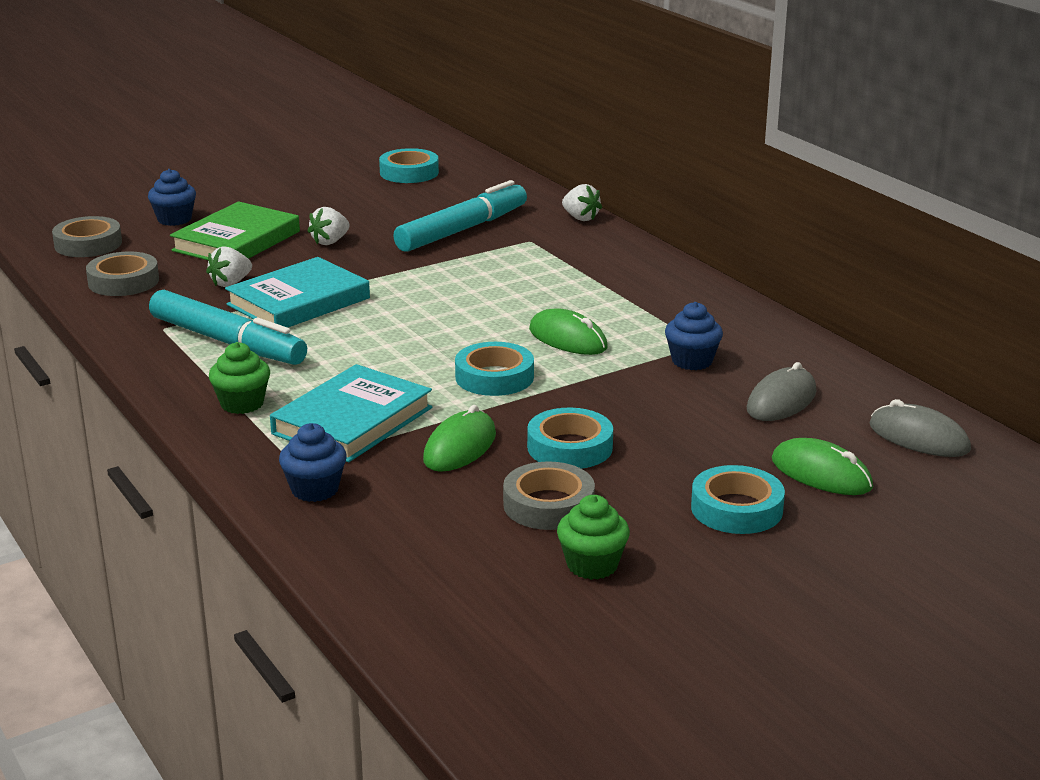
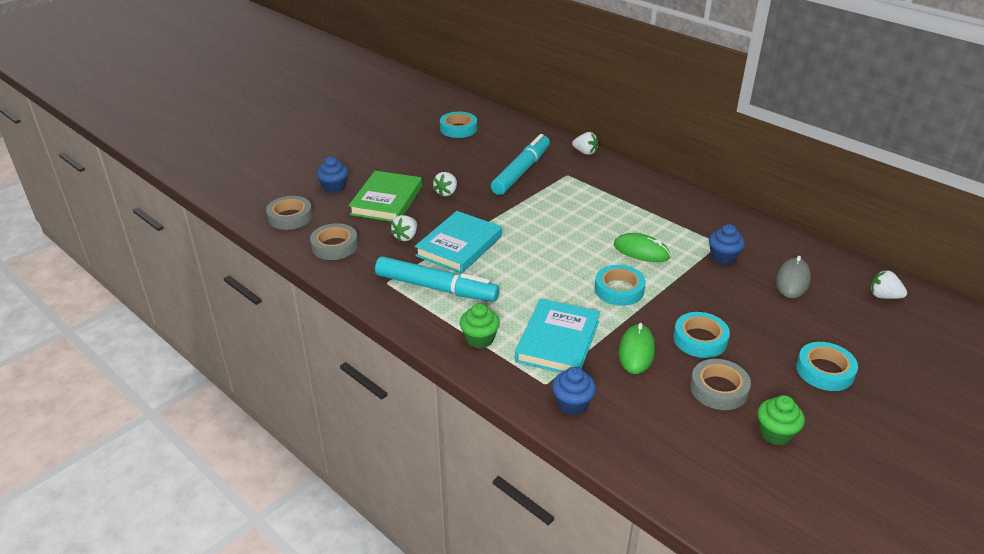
camera: 15 degrees left, 10 degrees up
green mouse [772,438,873,495] -> none
grey mouse [869,399,971,457] -> white strawberry [870,270,907,299]

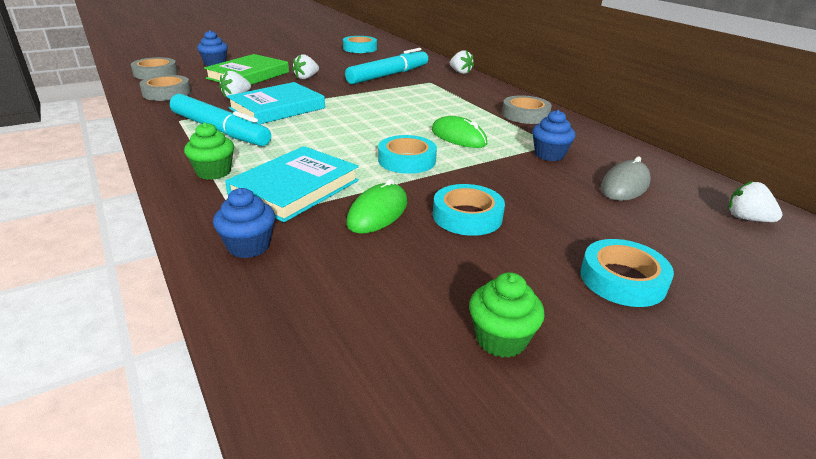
camera: 15 degrees right, 5 degrees down
grey tape [690,359,751,410] -> grey tape moved to [502,95,552,124]

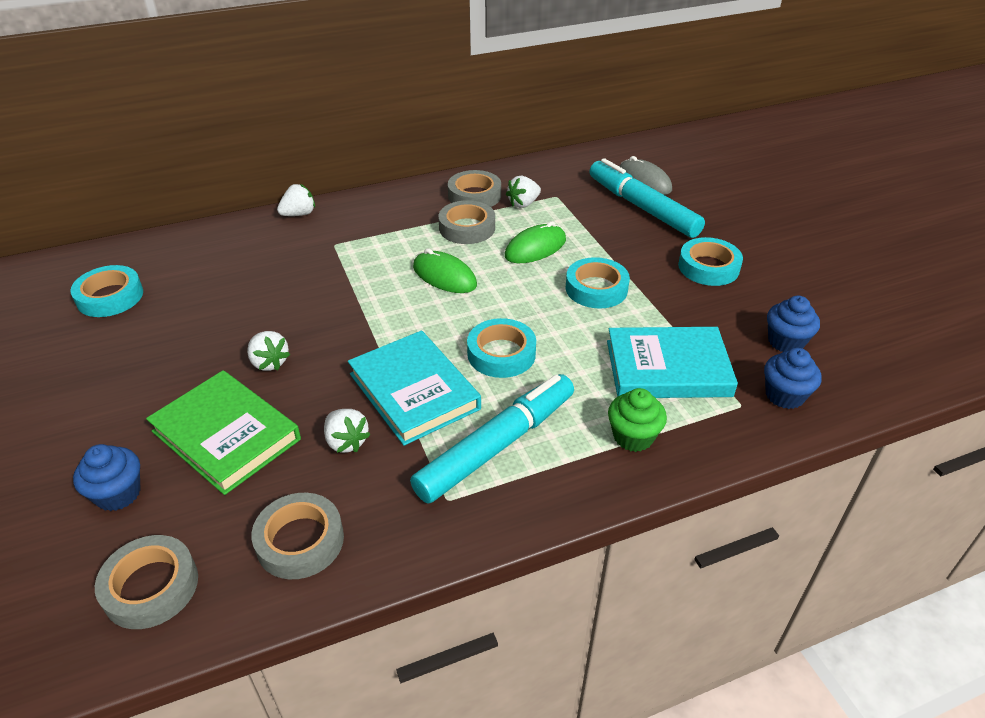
camera: 80 degrees left, 10 degrees up
turquoise book [225,146,359,222] -> turquoise book turned 45 degrees counterclockwise [607,327,738,398]
turquoise marker [345,48,428,84] -> turquoise marker moved to [589,158,705,238]
green mouse [346,179,407,234] -> green mouse moved to [413,248,477,293]
green cupcake [469,272,545,358] -> none
blue cupcake [532,110,575,161] -> blue cupcake moved to [767,296,820,352]
turquoise tape [581,239,674,307] -> turquoise tape moved to [467,318,536,378]
white strawberry [728,181,782,222] -> white strawberry moved to [506,176,541,208]
none -> grey tape [438,200,495,244]

